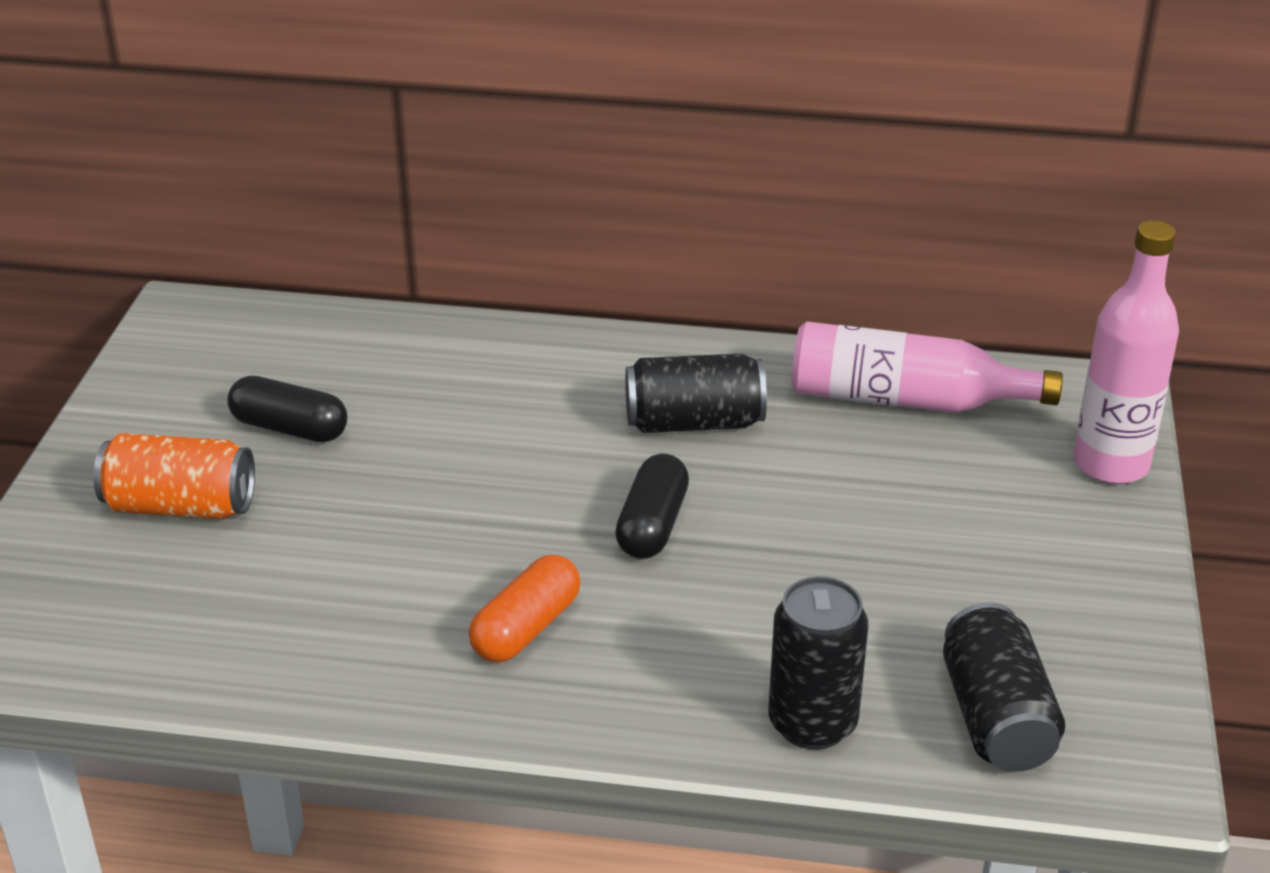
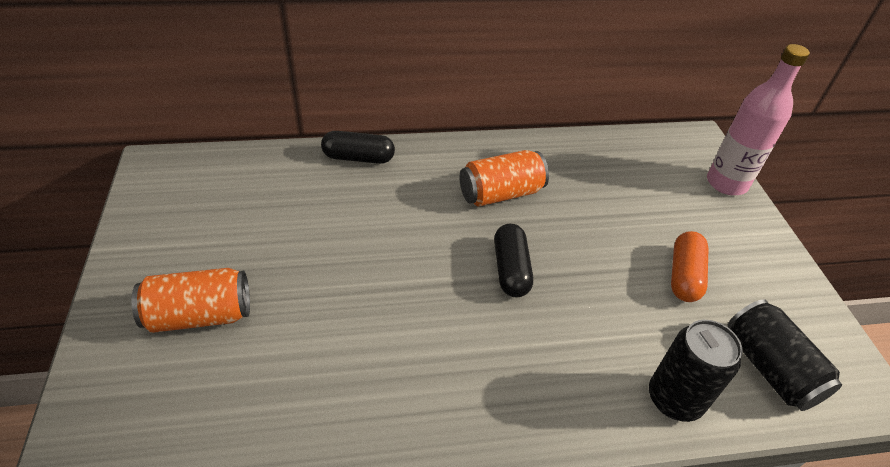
camera: 20 degrees left, 10 degrees up
black capsule [227,376,347,442] -> black capsule moved to [321,131,395,164]
orange capsule [469,555,581,662] -> orange capsule moved to [671,231,709,302]
black can [625,353,767,433] -> orange can [460,150,549,207]
pink bottle [792,322,1063,413] -> none

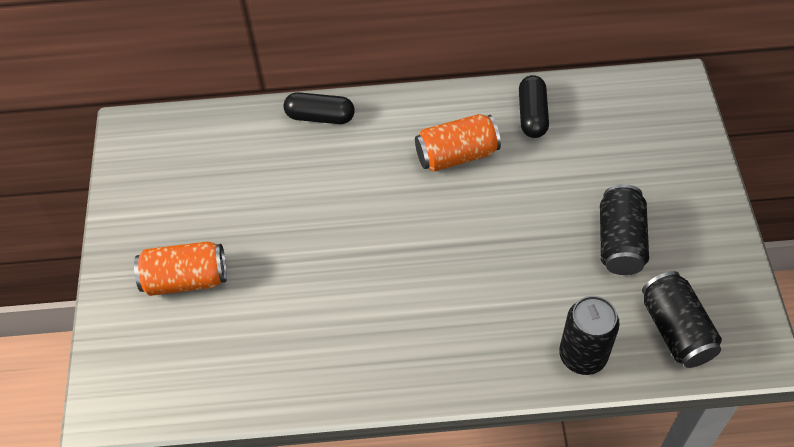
camera: 10 degrees right, 10 degrees up
black capsule [494,224,533,298] -> black capsule moved to [519,75,549,138]
orange capsule [671,231,709,302] -> black can [600,184,649,275]
pink bottle [707,44,810,195] -> none

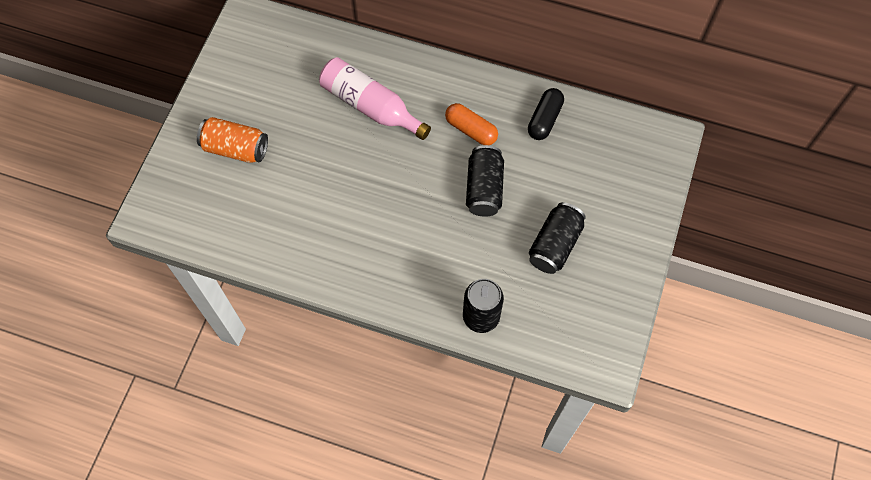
camera: 20 degrees right, 10 degrees up
black capsule [283,92,355,124] -> none
orange can [415,114,501,172] -> orange capsule [445,103,498,145]
black can [642,271,722,368] -> black can moved to [466,145,504,217]
none -> pink bottle [319,57,431,140]

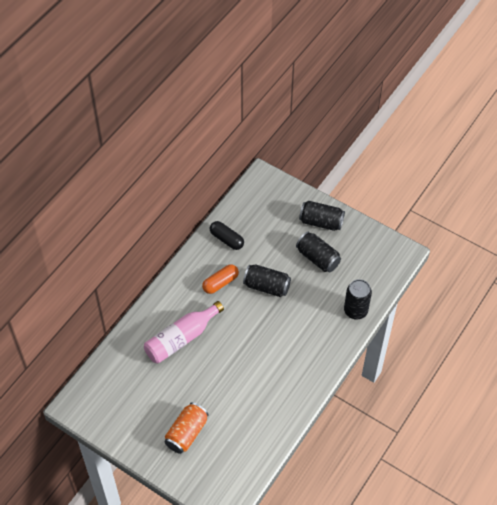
camera: 75 degrees left, 10 degrees down
none -> black can [299,201,345,231]

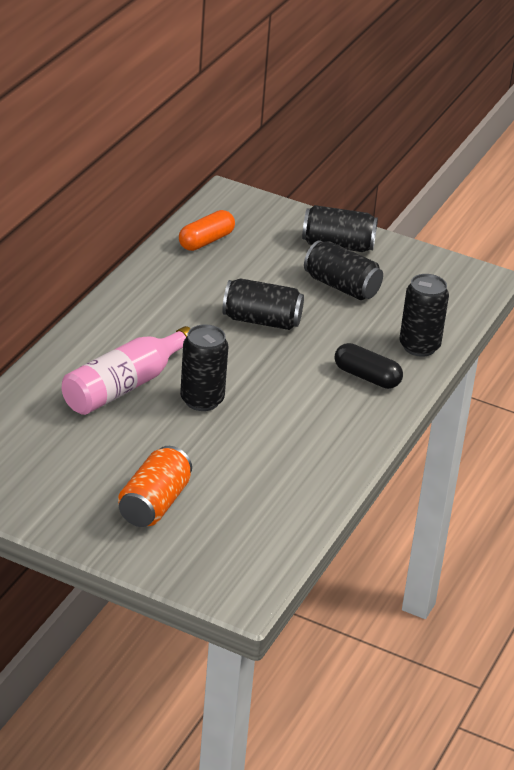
camera: 10 degrees left, 20 degrees down
orange capsule [202,264,239,294] -> orange capsule moved to [179,210,235,251]
black capsule [210,221,244,250] -> black capsule moved to [335,343,403,389]
none -> black can [180,324,229,411]

